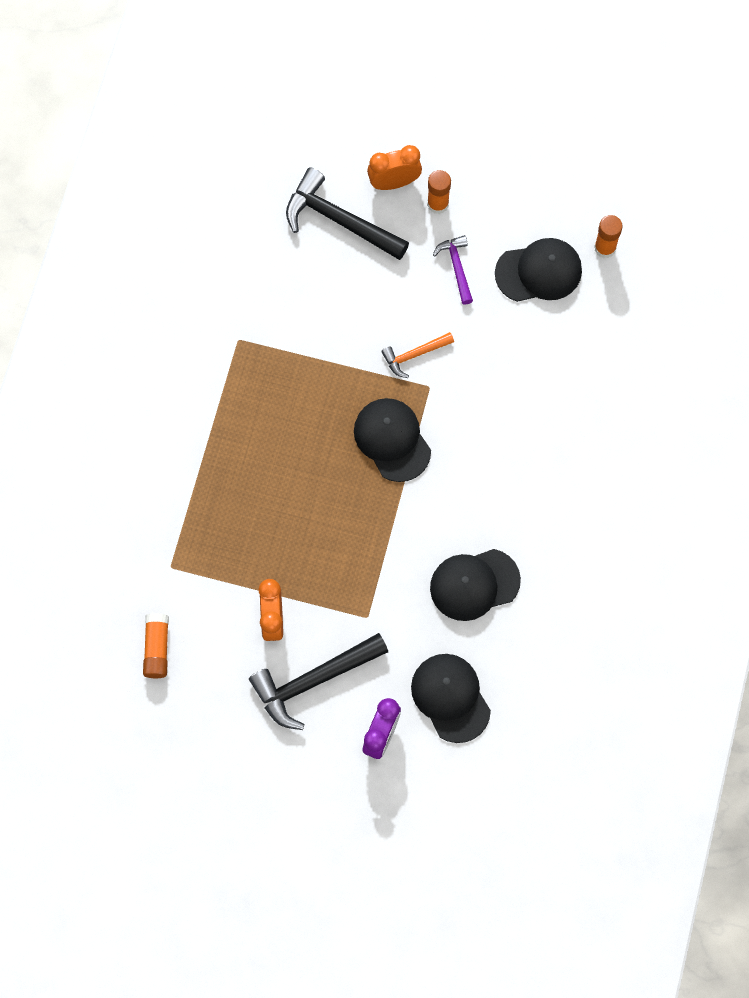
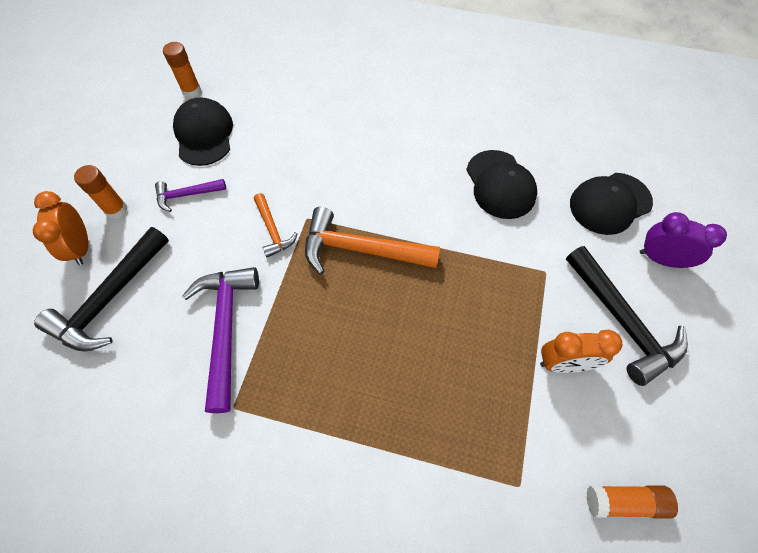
camera: 90 degrees left, 10 degrees down
black cap [354,398,431,482] -> orange hammer [305,207,440,274]
none -> purple hammer [182,267,259,413]

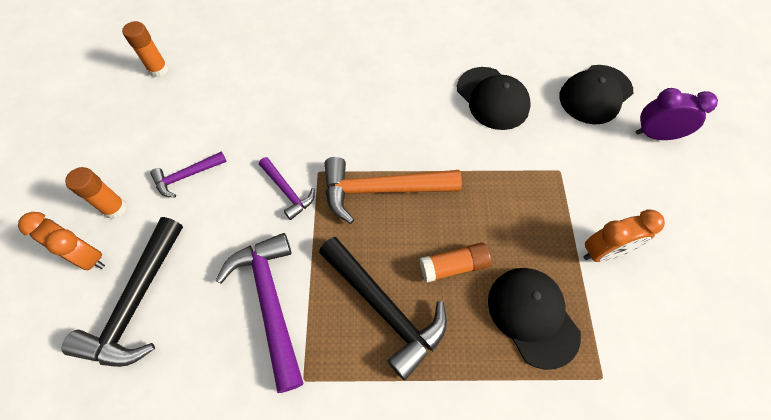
camera: 15 degrees left, 0 degrees up
orange clock [33,191,88,265] -> orange clock turned 150 degrees clockwise [18,212,105,270]
black cap [173,98,233,166] -> black cap moved to [488,268,581,370]
orange hammer [254,193,298,258] -> purple hammer [259,157,315,220]
black hammer [566,246,688,386] -> black hammer moved to [319,237,447,380]
orange glue stick [587,485,678,519] -> orange glue stick moved to [420,243,491,283]

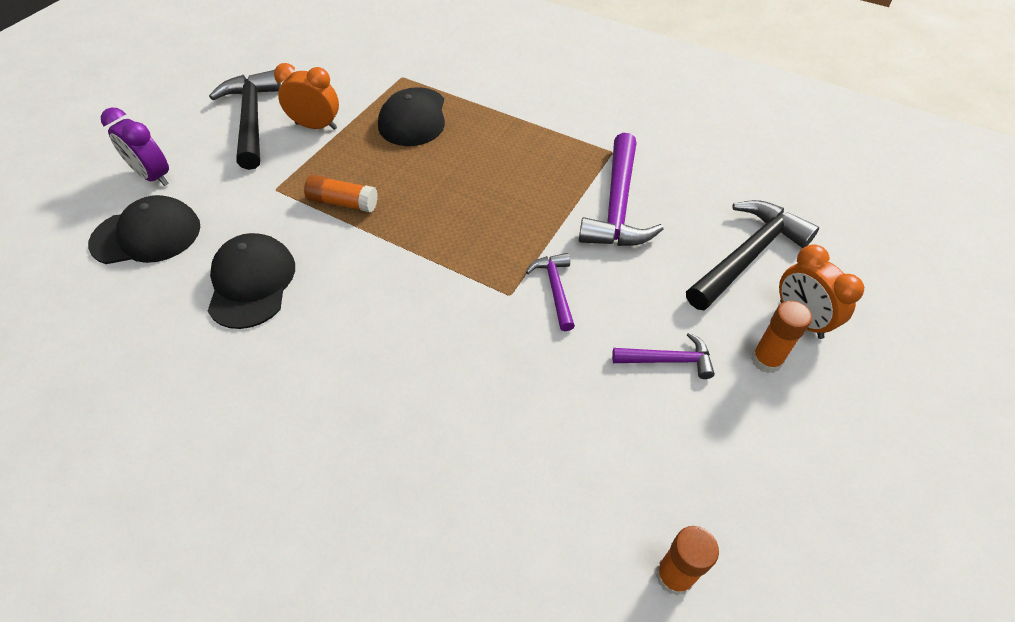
camera: 150 degrees left, 10 degrees down
black hammer [319,237,447,380] -> black hammer moved to [209,70,281,170]
orange hammer [325,157,462,224] -> none
orange glue stick [420,243,491,283] -> orange glue stick moved to [304,175,378,213]

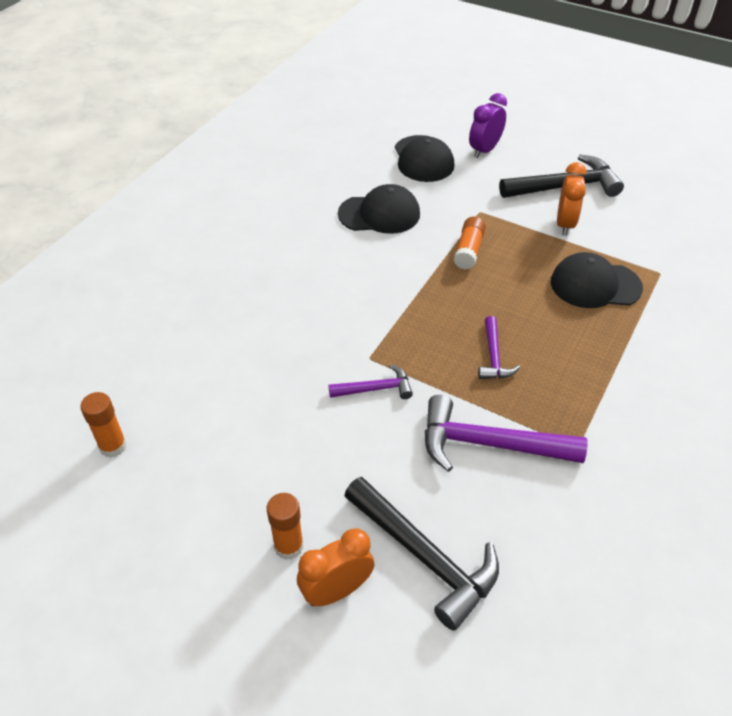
camera: 90 degrees right, 5 degrees down
purple hammer [612,332,715,379] -> purple hammer moved to [478,316,520,379]

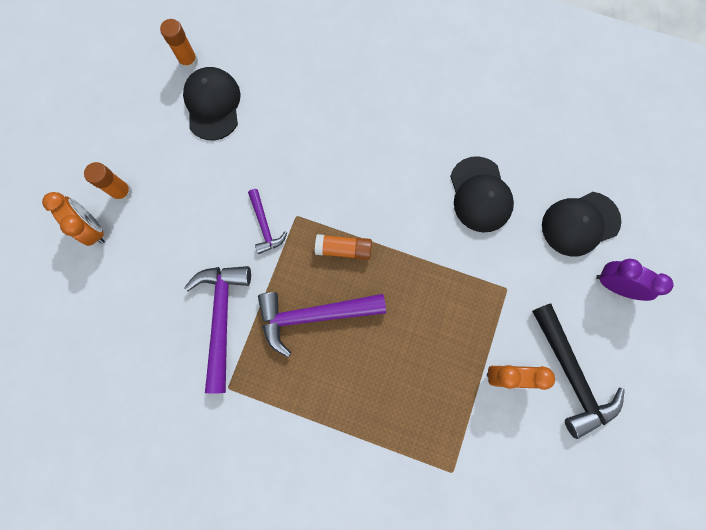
camera: 80 degrees right, 30 degrees up
black hammer [344,477,499,631] -> none
orange glue stick [454,217,486,269] -> orange glue stick moved to [315,234,372,260]
purple hammer [478,316,520,379] -> purple hammer [258,292,386,357], size x1.84
black cap [551,252,643,308] -> black cap moved to [183,67,241,140]

